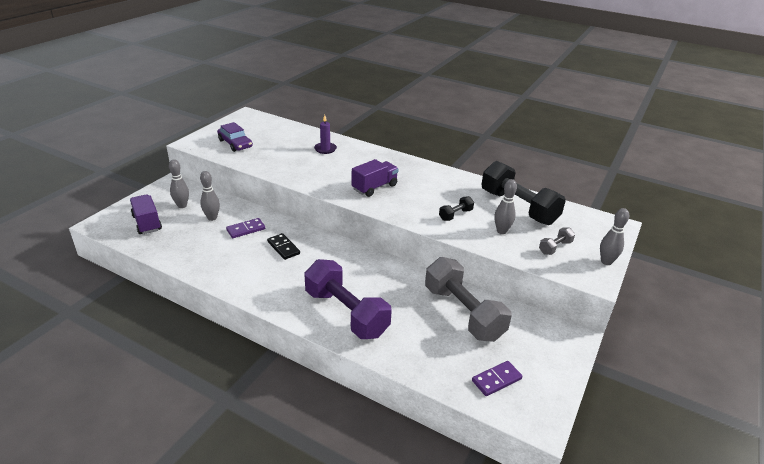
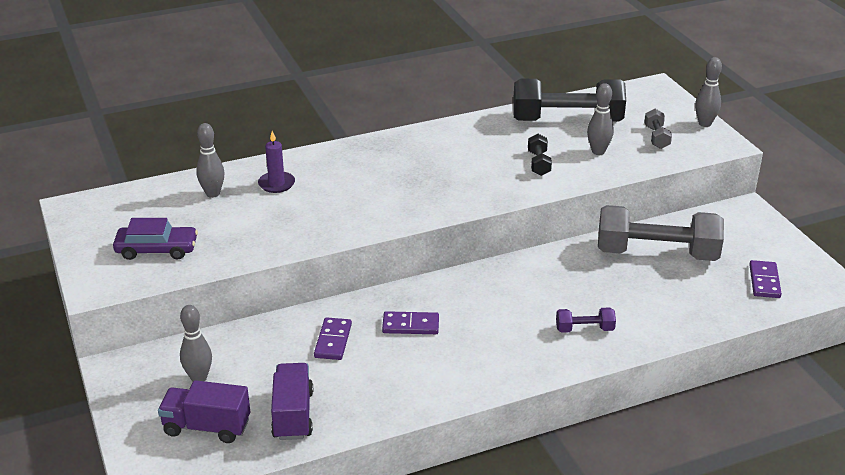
camera: 50 degrees left, 0 degrees up
grey bowling pin [200,171,220,221] -> grey bowling pin moved to [196,123,224,198]
black domino [267,233,300,260] -> purple domino [382,311,439,334]
purple dumbbell [304,259,392,339] -> purple dumbbell [556,307,616,333], size x0.44
purple truck [352,159,399,197] -> purple truck moved to [271,363,313,440]

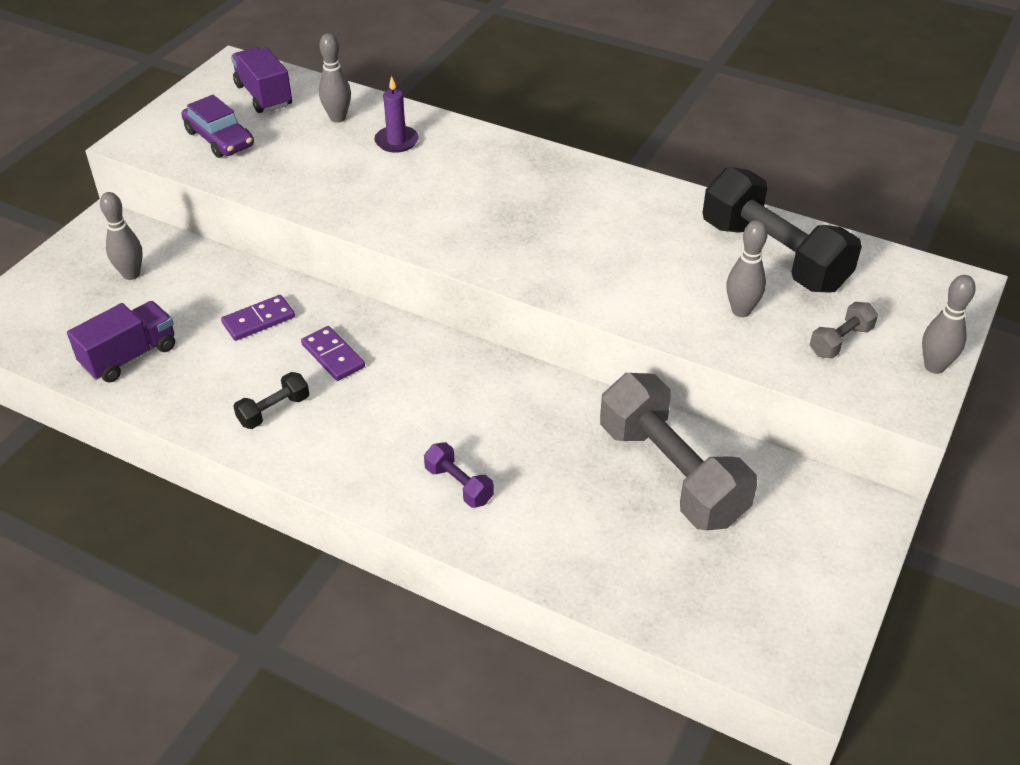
camera: 50 degrees right, 10 degrees up
purple truck [158,380,250,443] -> purple truck moved to [231,47,292,113]
black dumbbell [528,134,552,176] -> black dumbbell moved to [233,372,309,429]
purple domino [749,260,782,298] -> none

